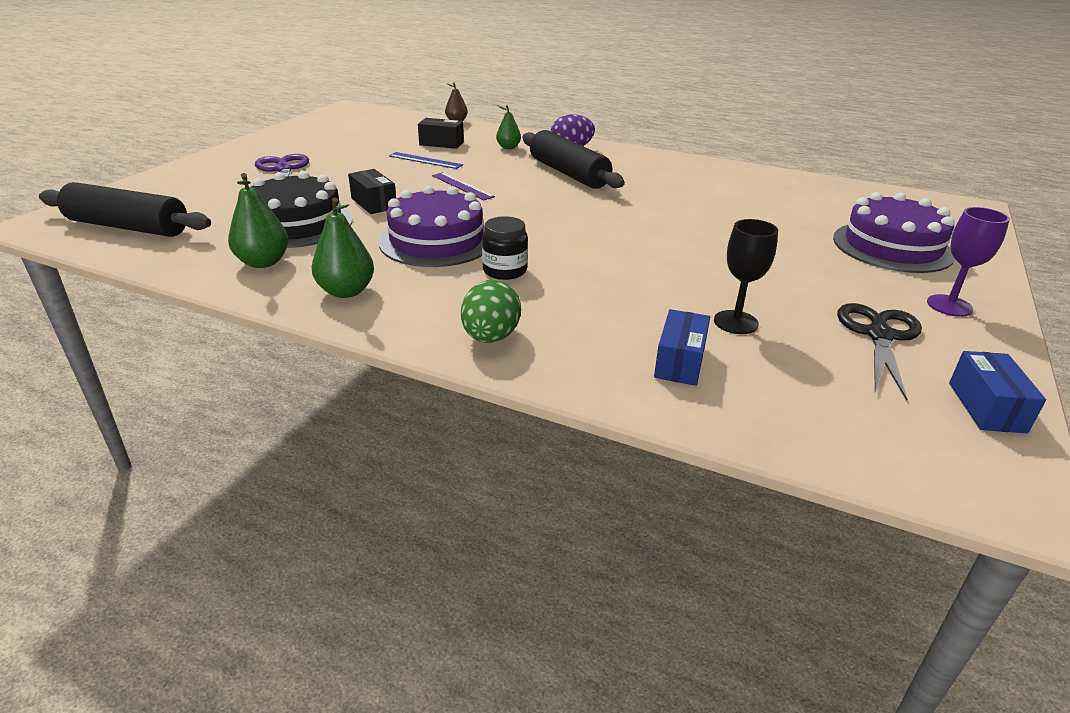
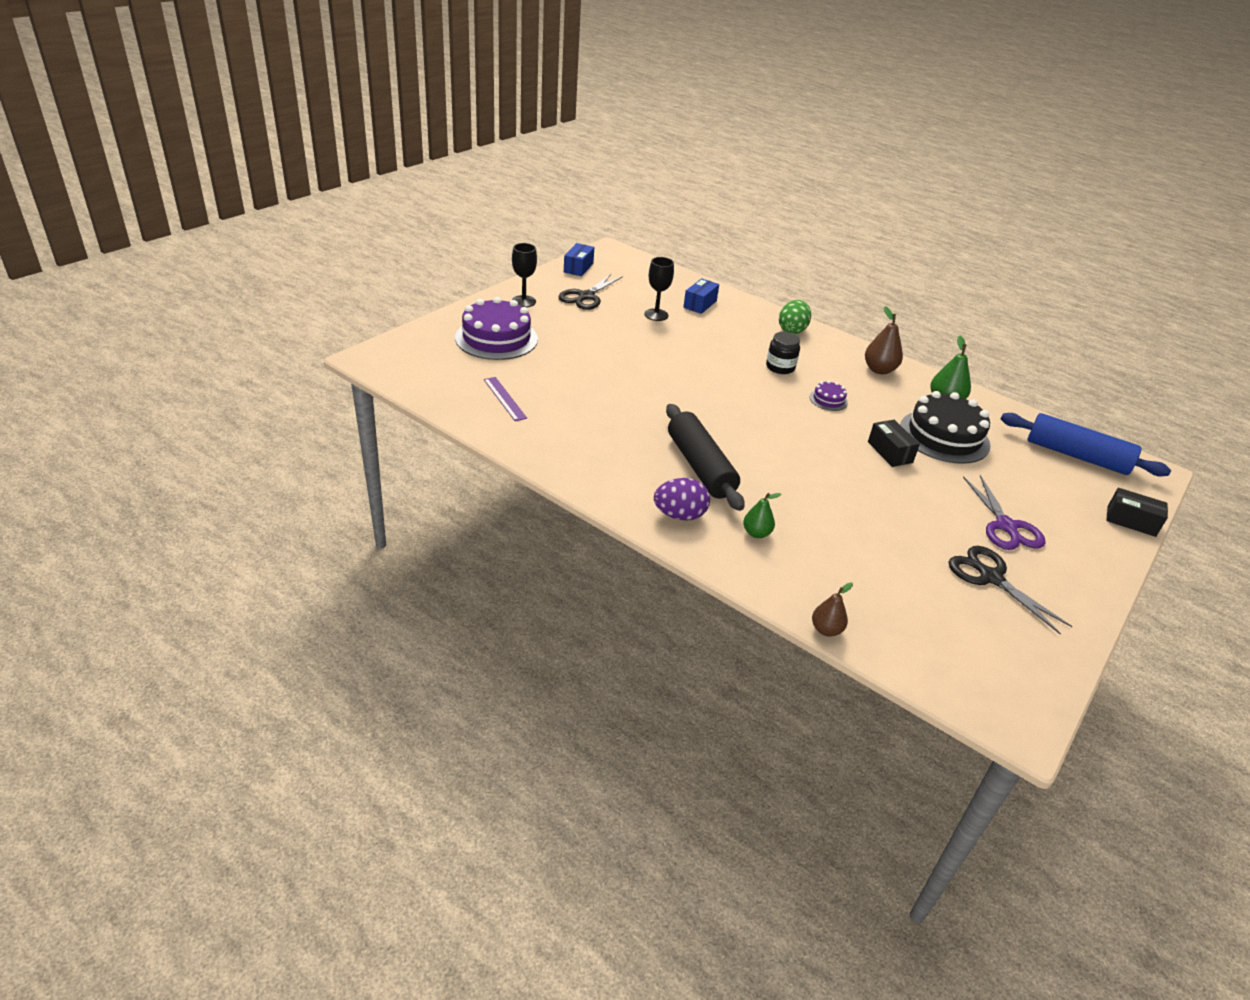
camera: 170 degrees left, 5 degrees up
black rolling pin [39,182,211,237] -> blue rolling pin [1001,413,1171,476]
green pear [312,198,374,298] -> brown pear [865,306,903,374]
purple cake [379,185,485,267] -> purple cake [810,380,848,411], size x0.45
blue ruler [389,152,463,169] -> none
black box [418,118,464,149] -> black box moved to [1106,488,1168,537]
purple ruler [432,172,495,200] -> purple ruler moved to [484,377,527,421]
purple goblet [927,207,1010,317] -> black goblet [512,243,537,307]
none -> black scissors [949,546,1073,634]

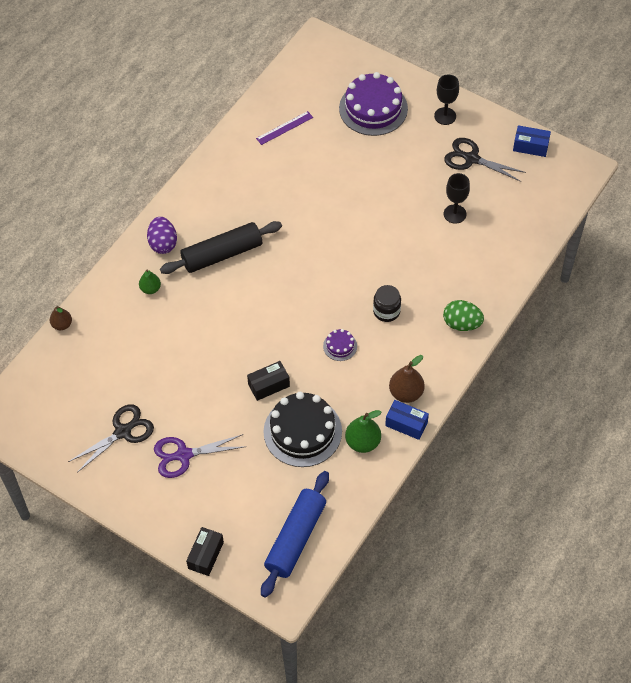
camera: 90 degrees right, 20 degrees up
blue box [683,278,719,314] -> blue box moved to [385,400,429,440]

